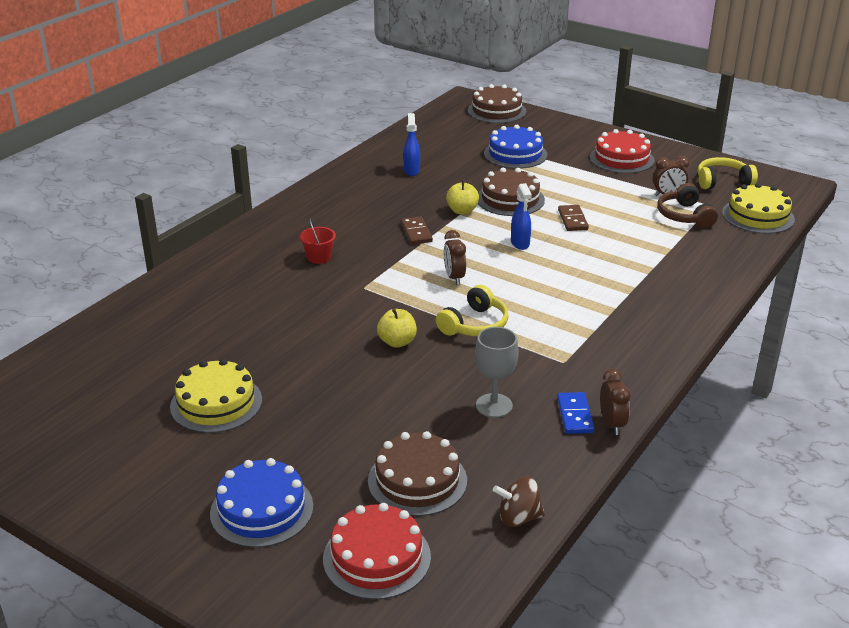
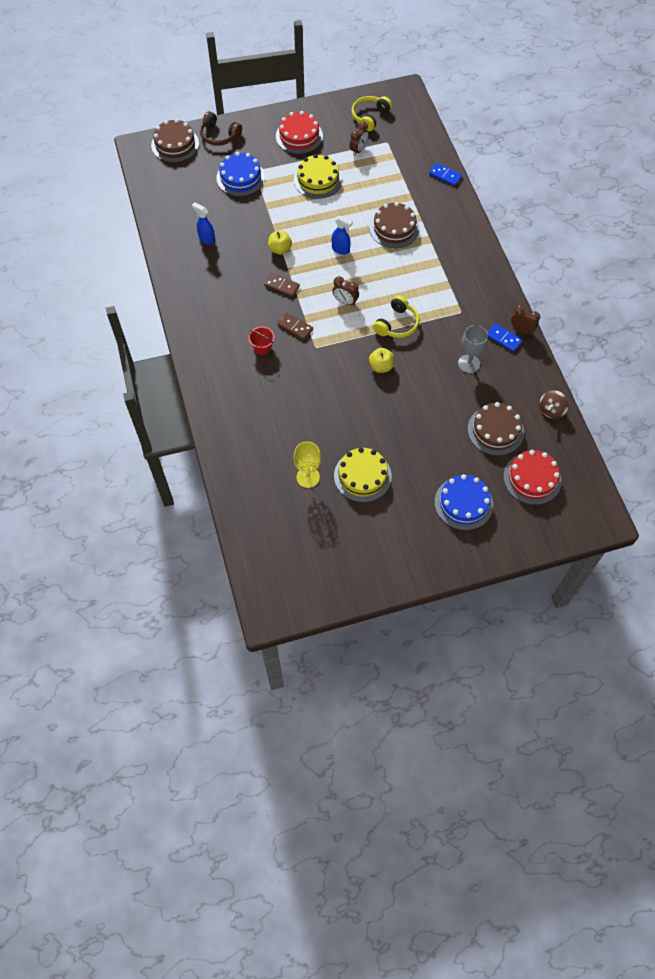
camera: 50 degrees left, 30 degrees up
yellow headphones [436,285,509,336] -> yellow headphones turned 45 degrees clockwise [373,295,419,338]
brown cake [478,168,545,216] -> brown cake moved to [369,202,420,248]
brown domino [558,205,589,231] -> brown domino moved to [277,313,313,340]
brown headphones [658,183,718,228] -> brown headphones moved to [200,111,242,146]
yellow cake [722,183,795,234] -> yellow cake moved to [294,154,342,199]
none -> yellow goblet [293,441,321,488]
none -> blue domino [429,163,462,186]

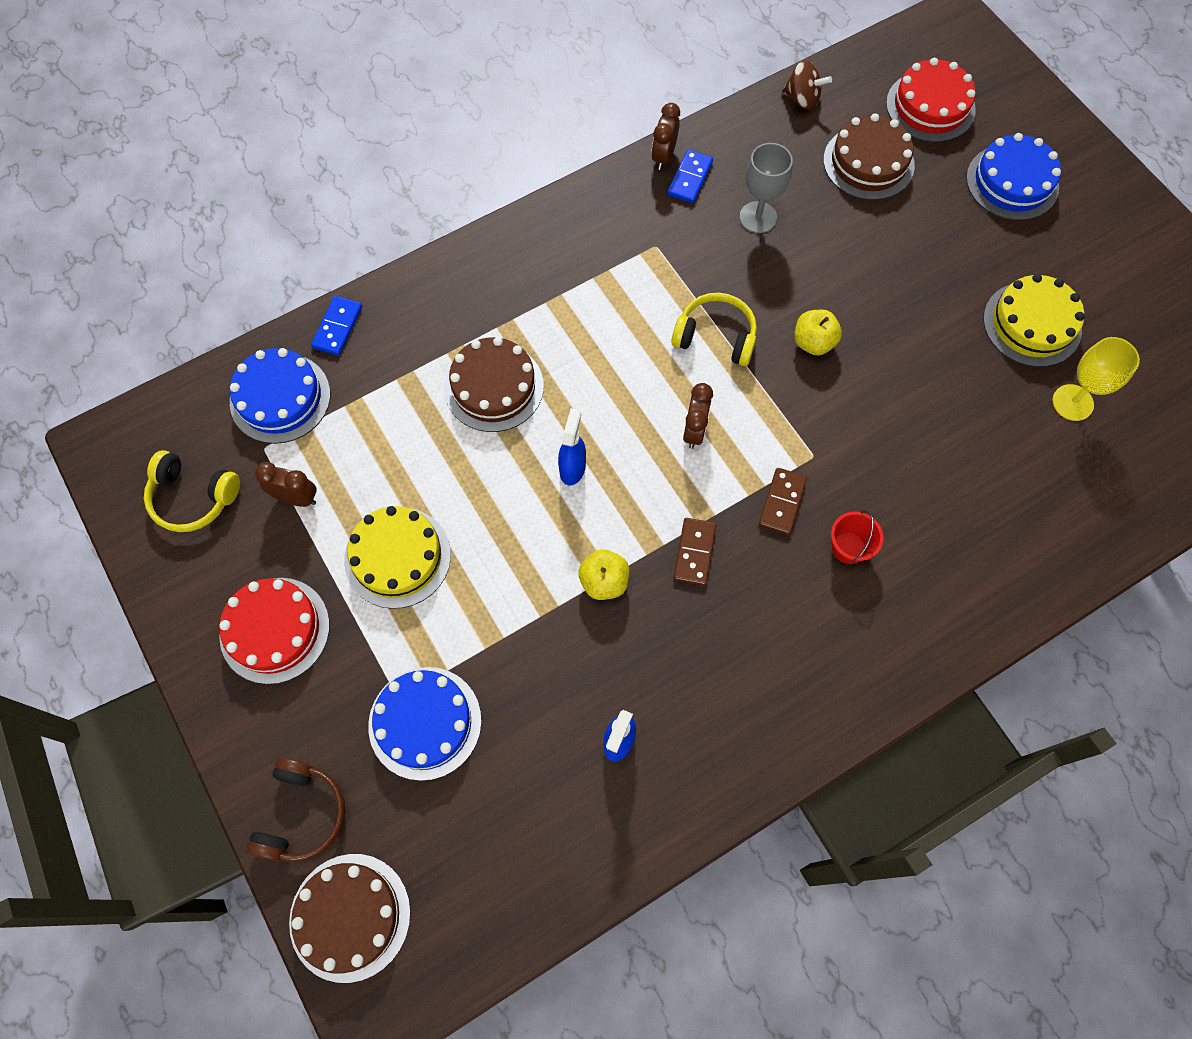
camera: 105 degrees left, 5 degrees up
none -> blue cake [230,348,330,444]

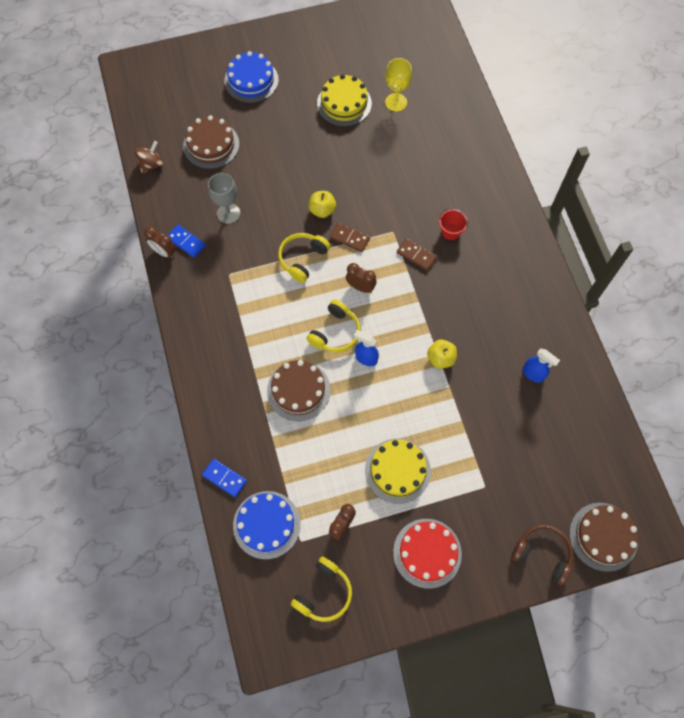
camera: 75 degrees left, 0 degrees up
blue cake [368,667,481,781] -> none
brown domino [674,518,716,586] -> brown domino moved to [330,223,370,252]
red cake [886,58,976,142] -> none
none -> yellow headphones [307,299,361,353]

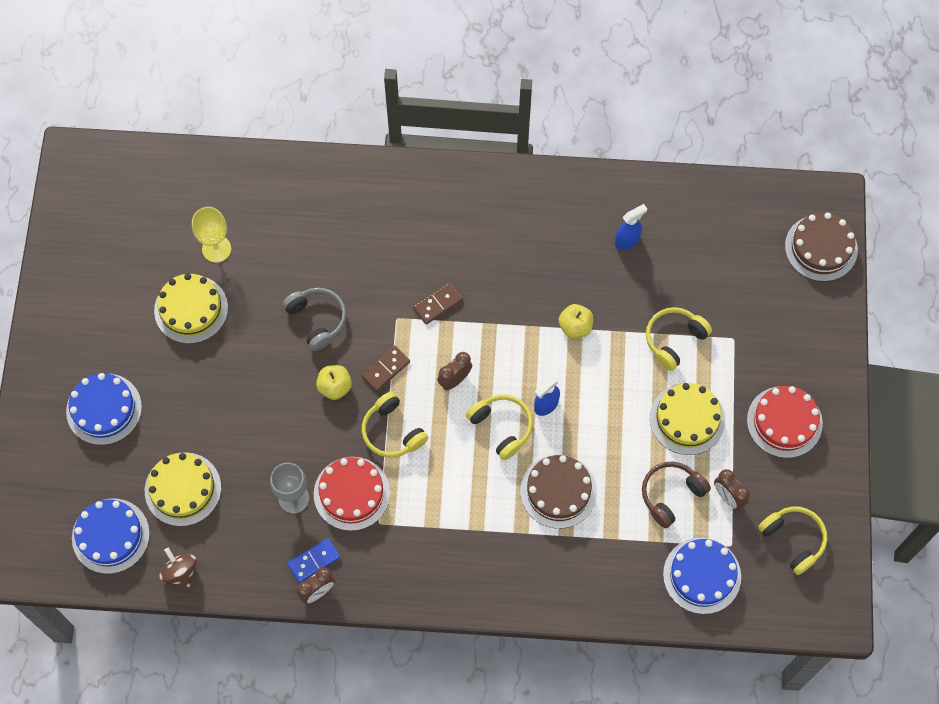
camera: 70 degrees left, 0 degrees up
brown cake [183,115,239,169] -> yellow cake [145,452,221,526]
blue domino [202,459,247,497] -> none
red bucket [439,208,468,240] -> none
brown headphones [511,525,573,586] -> brown headphones moved to [642,461,711,528]
none -> blue cake [72,498,150,574]
none -> grey headphones [282,288,346,351]
none -> red cake [314,457,390,531]
none -> yellow headphones [646,307,712,371]

